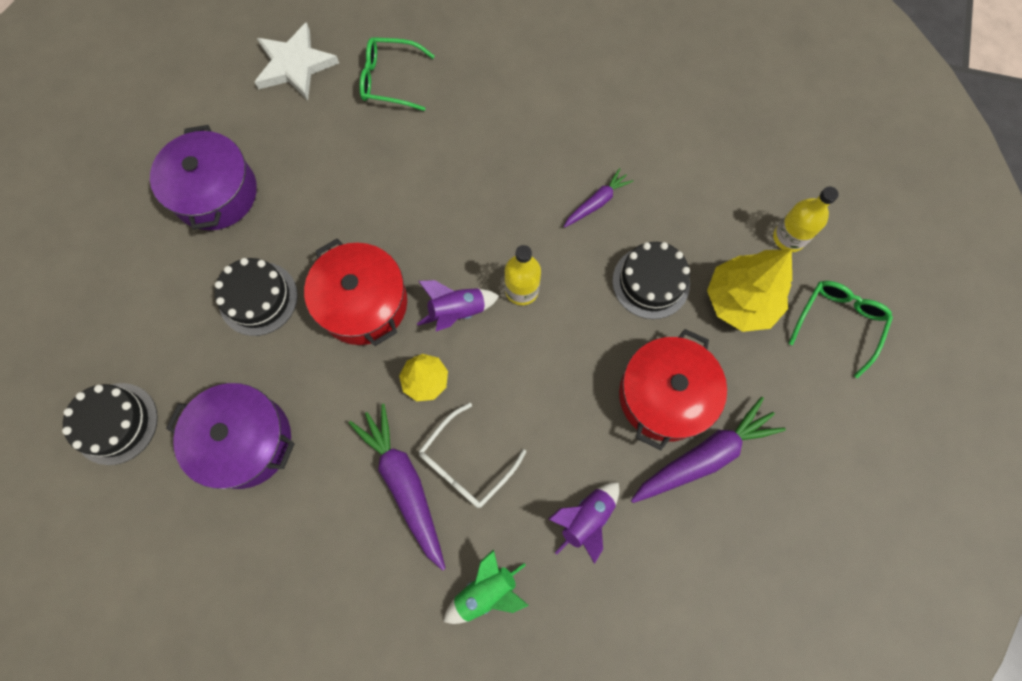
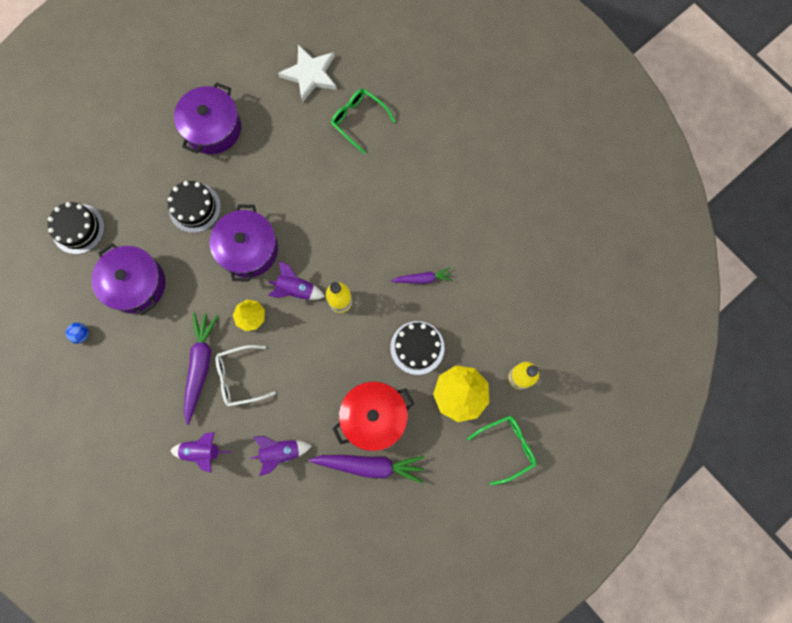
camera: 35 degrees right, 5 degrees up
red pot [304,239,407,346] -> purple pot [210,204,278,282]
green rocket [443,549,529,624] -> purple rocket [170,432,232,472]
none -> blue ball [66,323,89,344]

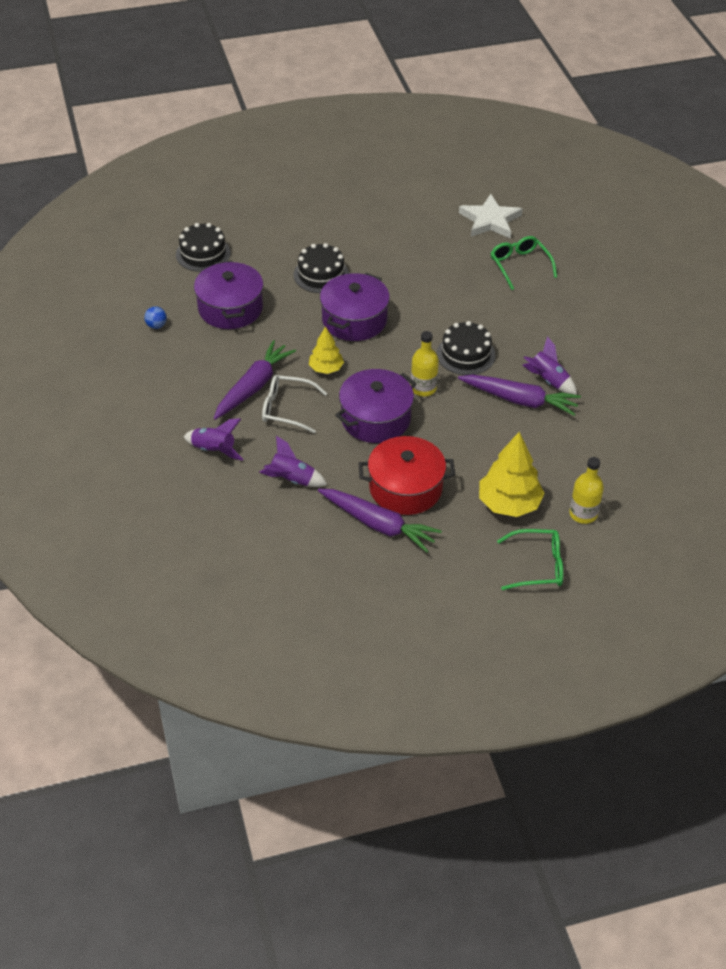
camera: 25 degrees right, 30 degrees down
purple pot [174,82,241,154] -> purple pot moved to [335,369,417,443]
purple rocket [268,261,325,300] -> purple rocket moved to [523,336,577,395]
black cake [390,321,445,375] -> black cake moved to [437,321,495,375]
purple carrot [391,267,453,284] -> purple carrot [458,375,581,416], size x1.77

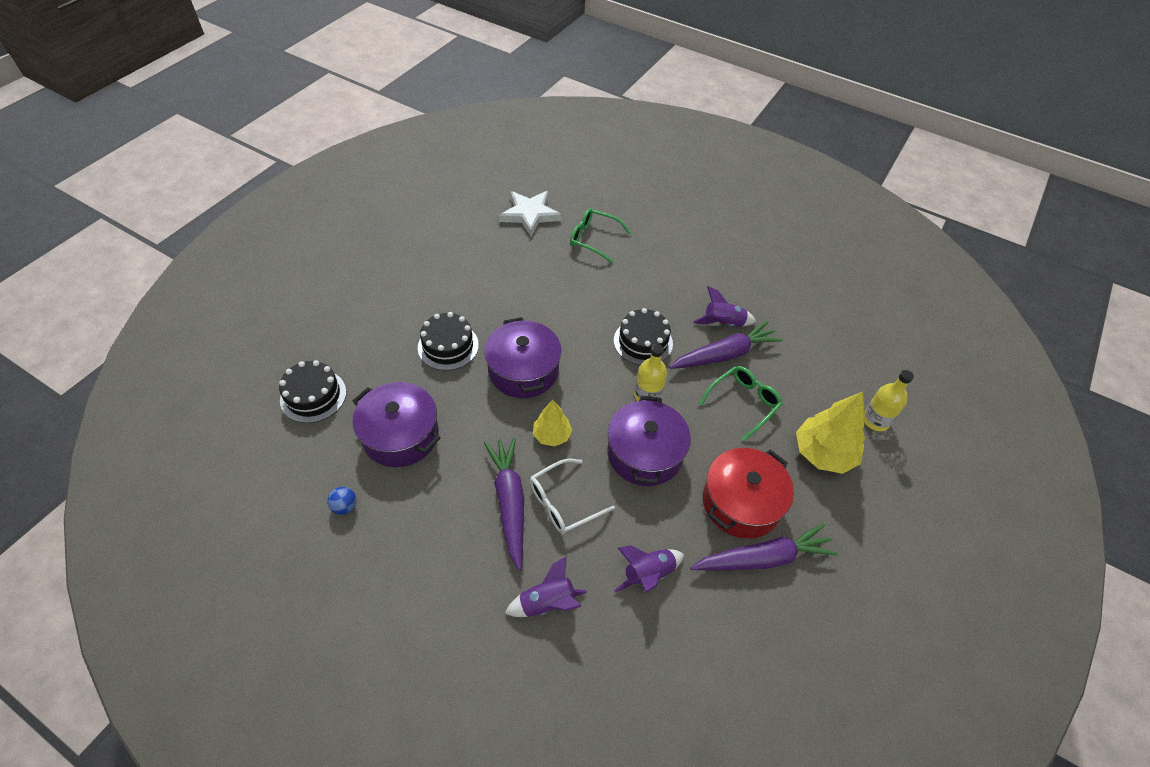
camera: 45 degrees left, 5 degrees up
green glasses [497,529,563,590] -> green glasses moved to [699,366,783,441]

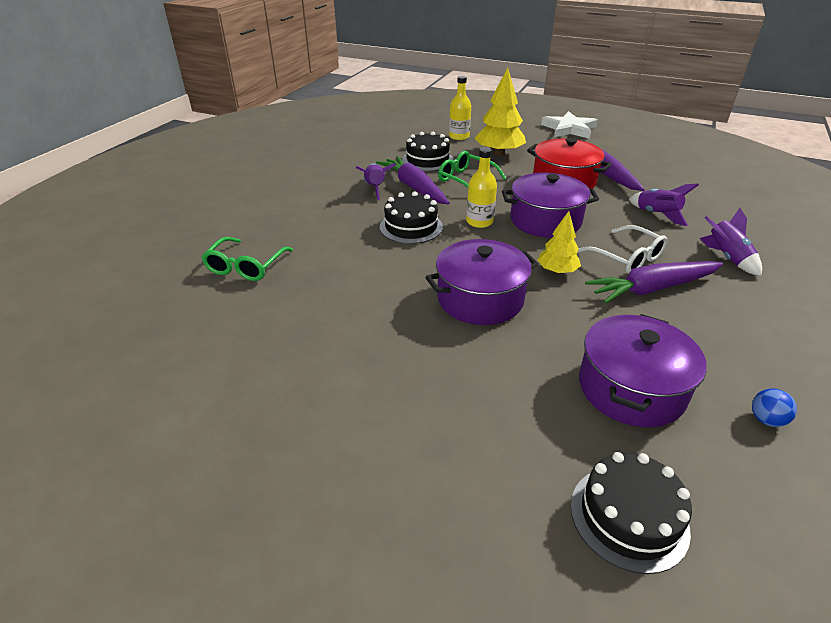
camera: 95 degrees left, 15 degrees down
black cake [418,312,479,370] -> black cake moved to [402,132,453,171]
white star [499,191,562,236] -> white star moved to [541,111,598,139]

